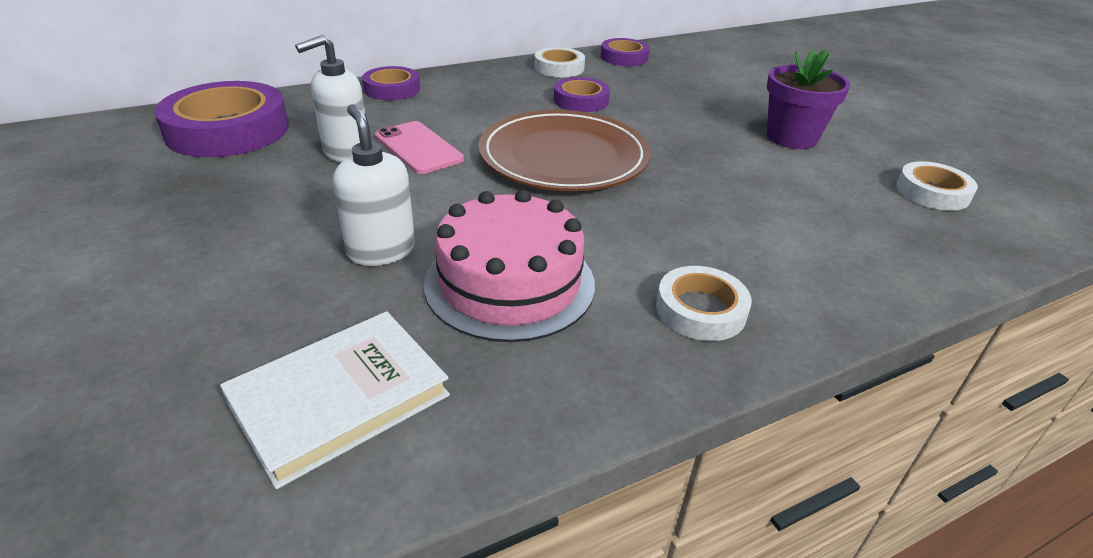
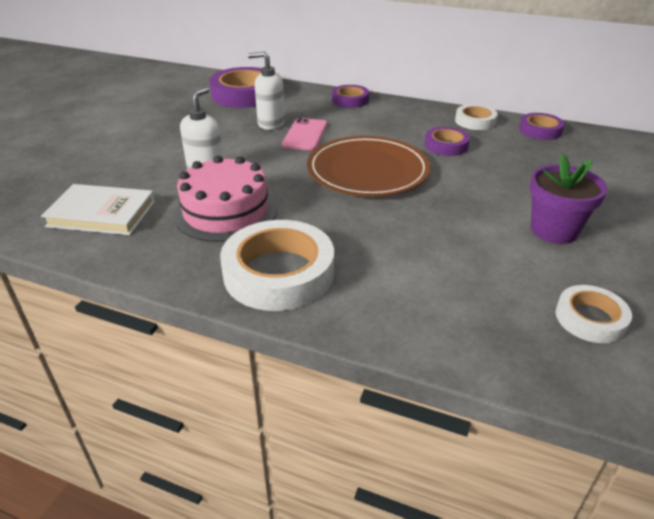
camera: 50 degrees right, 0 degrees up
white tape [656,266,752,341] -> white tape [220,220,334,311], size x1.83

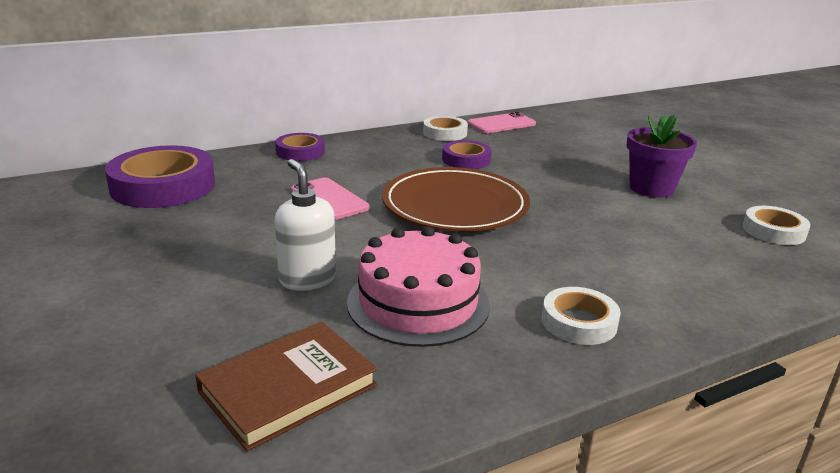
camera: 50 degrees left, 10 degrees down
white book [41,184,155,235] -> brown book [195,322,377,451]
white tape [220,220,334,311] -> white tape [542,287,621,345], size x0.55
white soap dispenser [248,52,285,130] -> none
purple tape [519,113,565,140] -> pink phone [467,112,536,133]

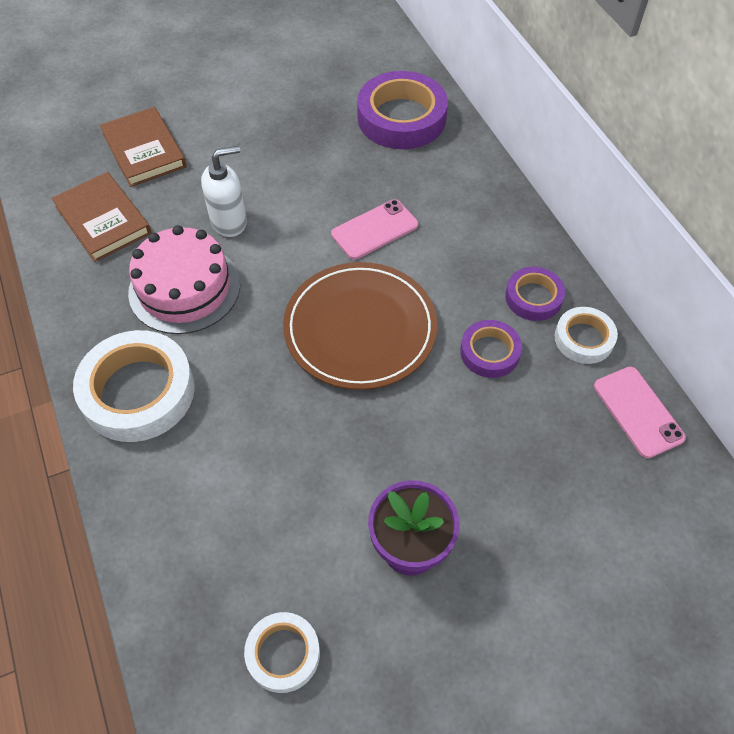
camera: 95 degrees right, 30 degrees up
purple tape [275,133,325,161] -> purple tape moved to [505,267,565,321]
white tape [542,287,621,345] -> white tape [73,330,195,442], size x1.83
none -> brown book [100,107,186,187]

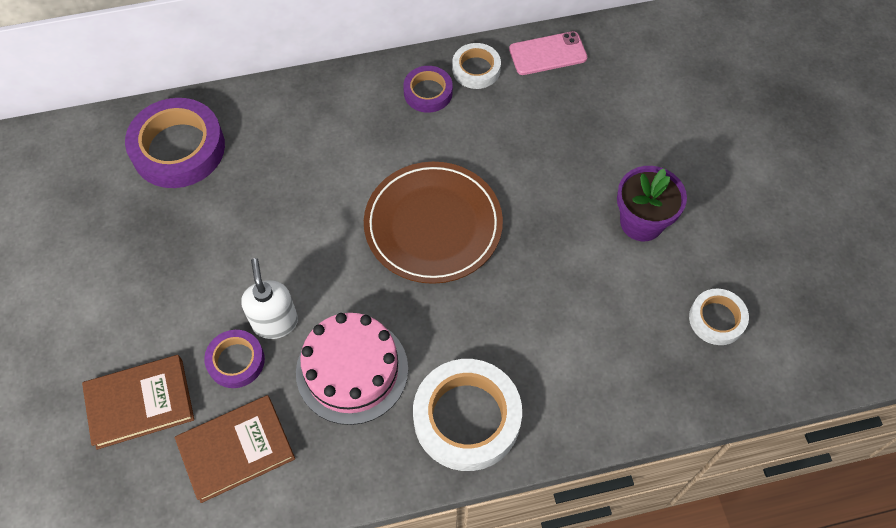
camera: 80 degrees left, 5 degrees up
pink phone [331,199,418,260] -> none
purple tape [460,320,522,378] -> purple tape moved to [204,330,265,388]

